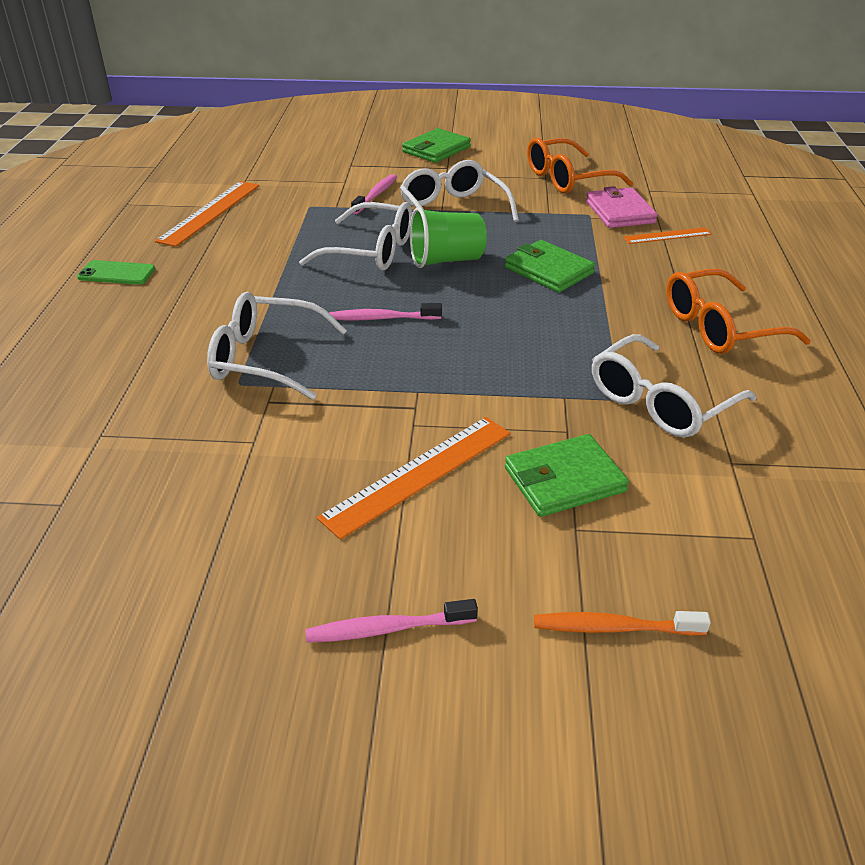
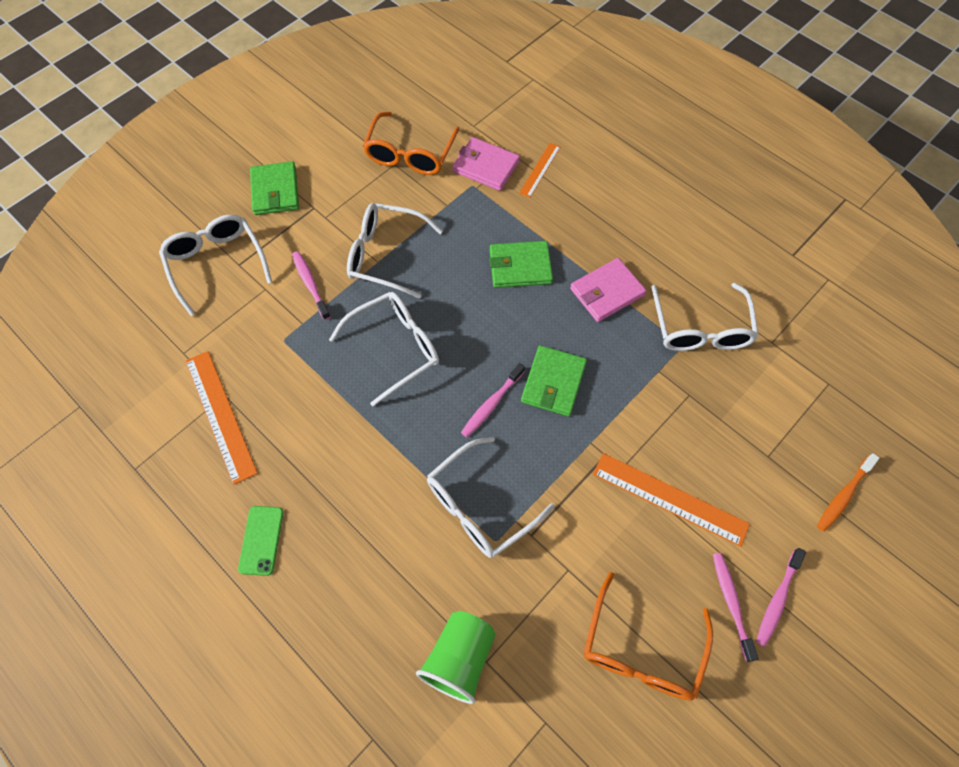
camera: 50 degrees left, 25 degrees up
green phone [77,260,155,285] -> green phone turned 45 degrees counterclockwise [238,506,283,576]
orange ruler [317,417,510,540] -> orange ruler turned 60 degrees counterclockwise [593,453,750,547]
green cup [410,207,487,268] -> green cup moved to [416,611,496,704]
green wallet [505,434,629,517] -> green wallet moved to [521,345,587,417]
orange glasses [666,269,811,354] -> orange glasses moved to [584,572,713,701]
none -> white glasses [159,214,272,316]
none -> pink wallet [570,258,647,322]
none -> pink toothbrush [713,553,758,662]

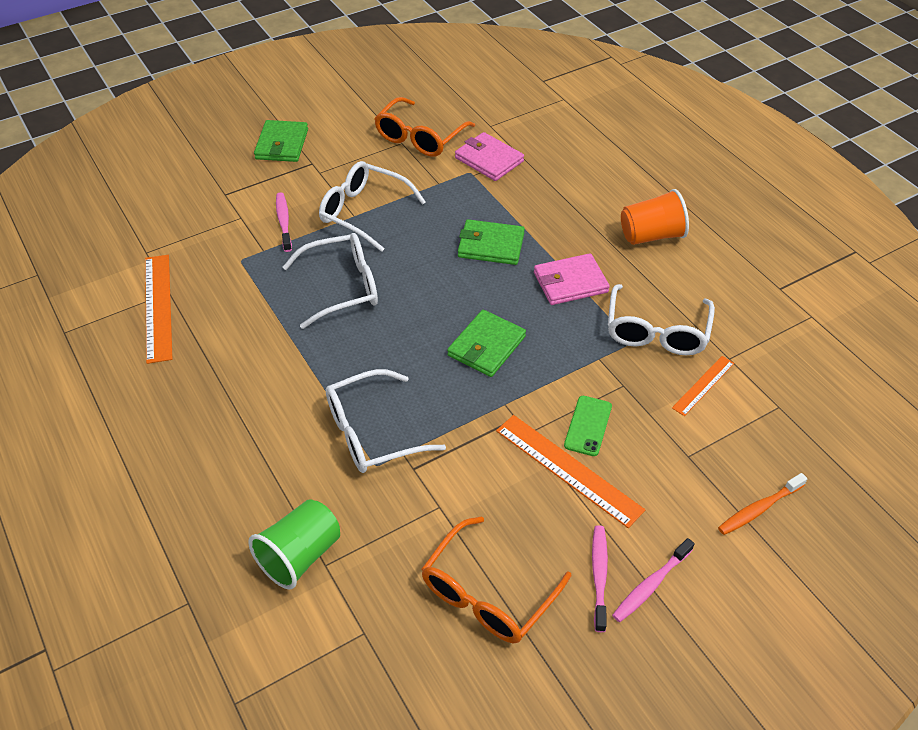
camera: 15 degrees right, 15 degrees down
white glasses [159,214,272,316] -> none
green phone [238,506,283,576] -> green phone moved to [564,396,612,456]
pink toothbrush [461,363,525,437] -> none
orange ruler [519,143,560,198] -> orange ruler moved to [672,356,734,416]
none -> orange cup [621,189,689,245]

